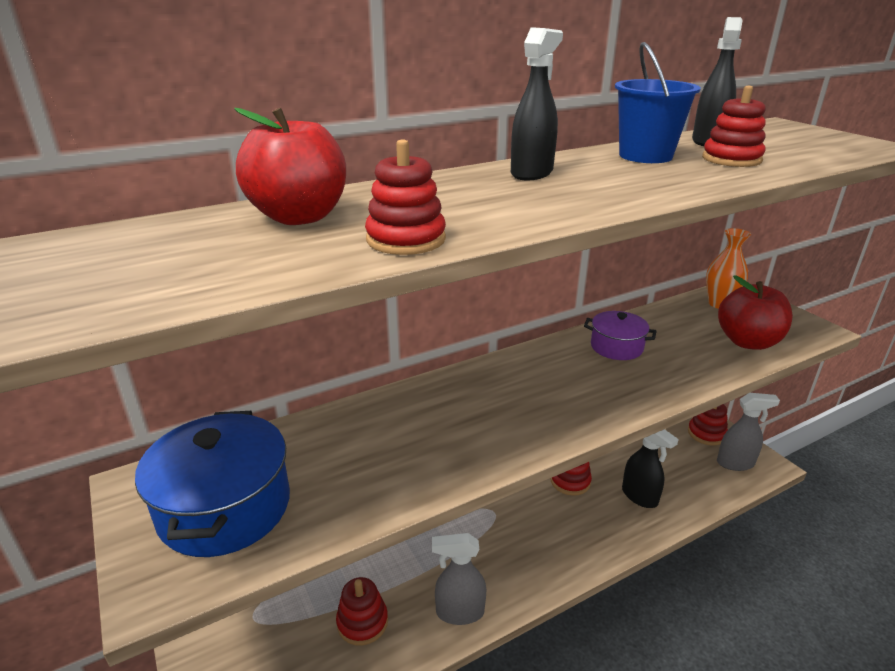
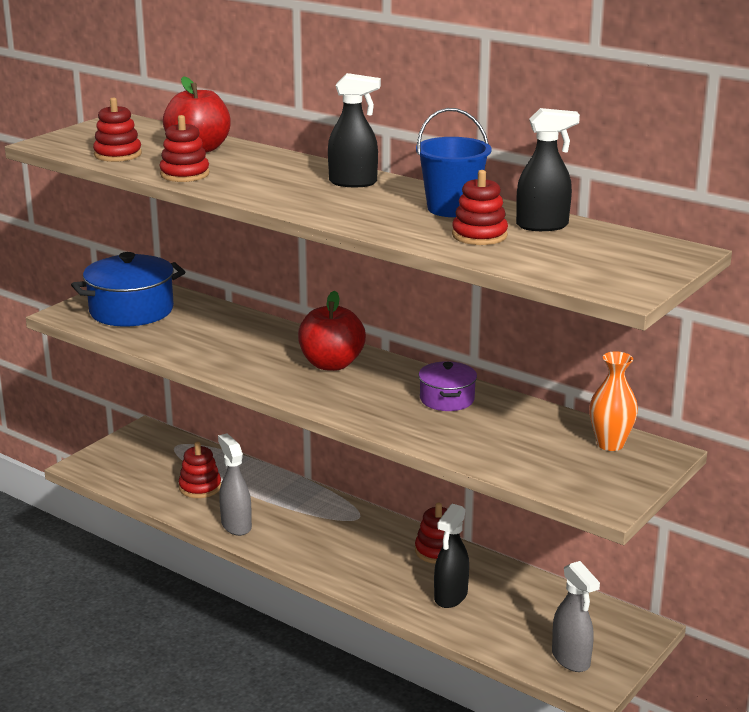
camera: 65 degrees right, 5 degrees down
red stacking toy [688,404,728,446] -> red stacking toy moved to [93,97,142,162]
red apple [718,275,793,350] -> red apple moved to [298,291,366,371]

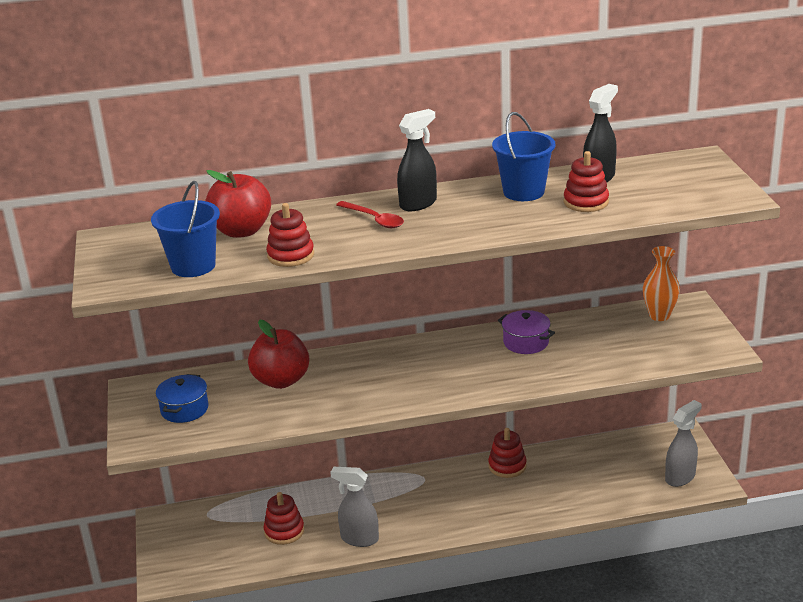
camera: 45 degrees left, 5 degrees up
blue pot [71,252,185,327] -> blue pot [156,374,209,423], size x0.57
red stacking toy [93,97,142,162] -> blue bucket [151,181,220,277]
red apple [298,291,366,371] -> red apple moved to [248,320,309,389]
black spray bottle [434,504,469,608] -> none
grey spray bottle [552,561,600,672] -> grey spray bottle turned 60 degrees counterclockwise [665,400,702,487]
none -> red spoon [336,201,404,228]

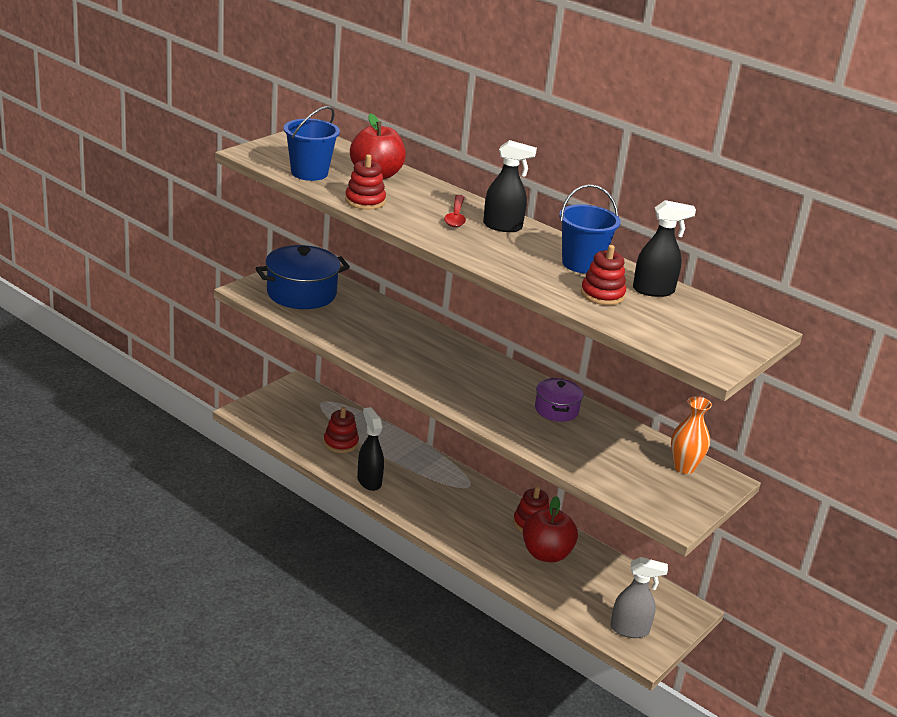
camera: 45 degrees right, 0 degrees up
blue pot [156,374,209,423] -> blue pot [255,245,350,309], size x1.74
red apple [248,320,309,389] -> red apple moved to [523,496,578,563]
grey spray bottle [330,467,379,547] -> black spray bottle [357,407,384,491]

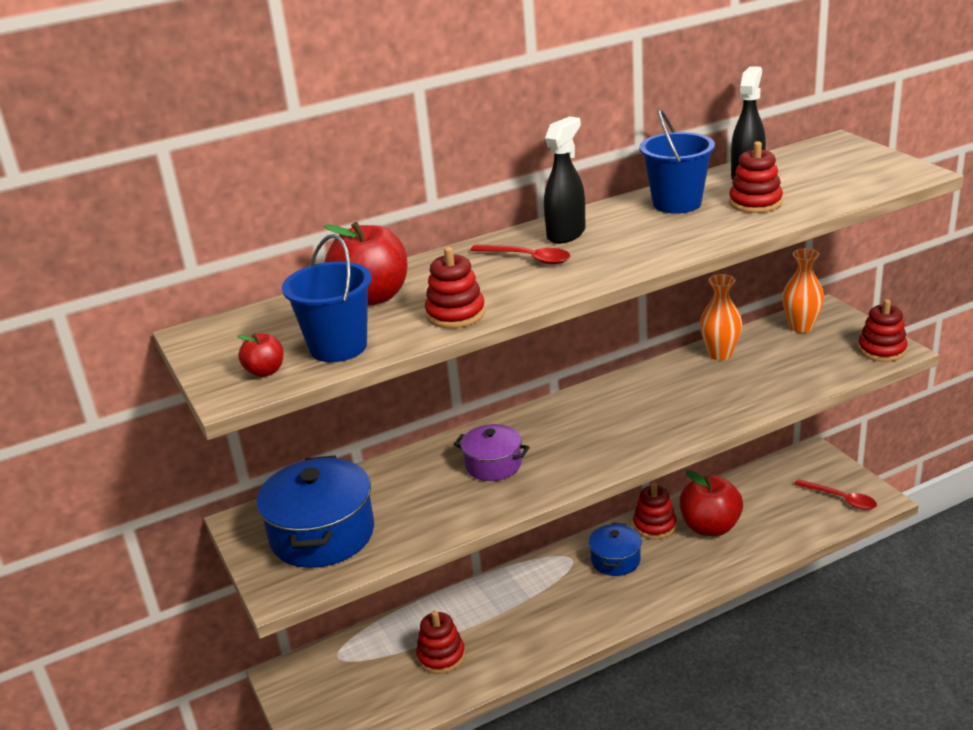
camera: 60 degrees left, 0 degrees up
black spray bottle [357,407,384,491] -> none
purple pot [535,378,583,422] -> purple pot moved to [454,424,530,481]
grey spray bottle [610,557,668,638] -> red spoon [794,479,877,510]
none -> red apple [238,333,283,377]
none -> blue pot [589,523,642,576]
none -> orange vase [700,274,742,361]
none -> red stacking toy [858,299,908,362]

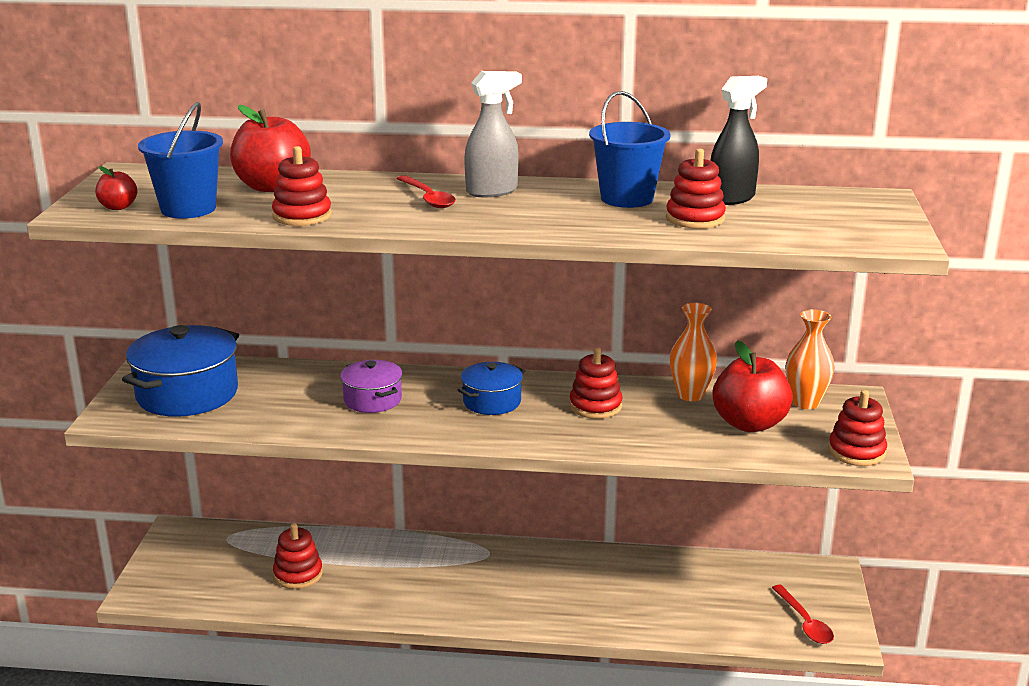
camera: 30 degrees right, 5 degrees down
black spray bottle [544,116,586,244] -> grey spray bottle [464,71,522,197]
blue pot [589,523,642,576] -> blue pot moved to [458,362,525,415]
red stacking toy [633,483,677,539] -> red stacking toy moved to [569,347,622,419]
red apple [679,470,743,536] -> red apple moved to [712,340,793,432]

